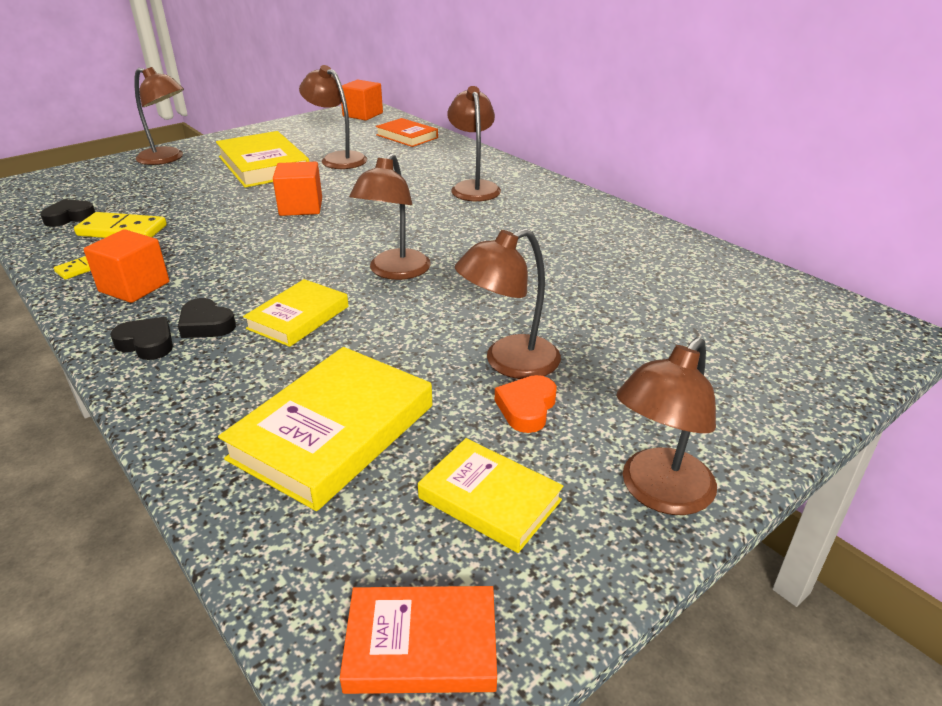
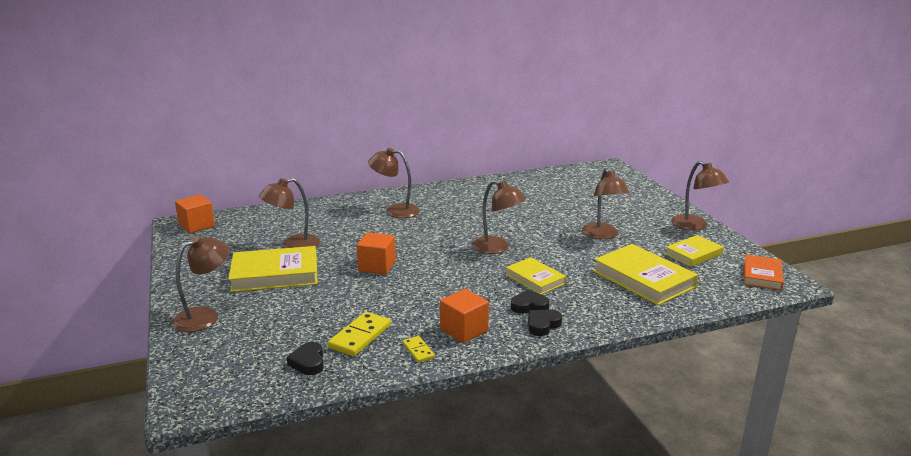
camera: 70 degrees left, 10 degrees down
black heart [178,298,236,338] -> black heart turned 150 degrees counterclockwise [511,290,549,314]
orange book [376,118,438,147] -> none
orange heart [495,375,557,433] -> none

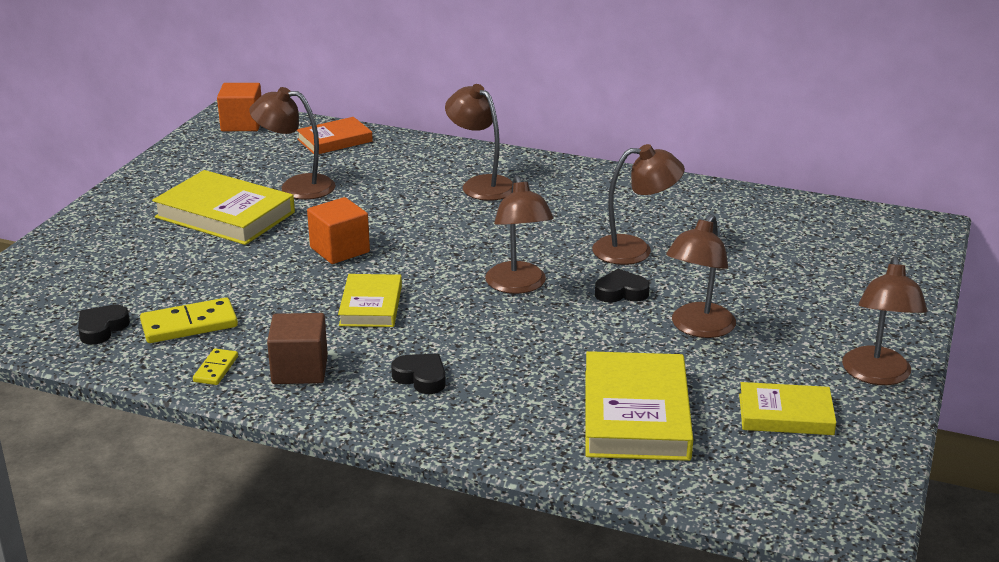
camera: 40 degrees right, 5 degrees up
brown lamp [171,236,229,332] -> brown lamp moved to [592,144,685,265]
orange cube [440,289,489,343] -> brown cube [267,313,328,384]
yellow book [505,257,566,294] -> yellow book moved to [338,274,402,327]
black heart [528,309,562,336] -> black heart moved to [595,269,650,303]
orange book [744,254,784,290] -> orange book moved to [297,117,373,154]

